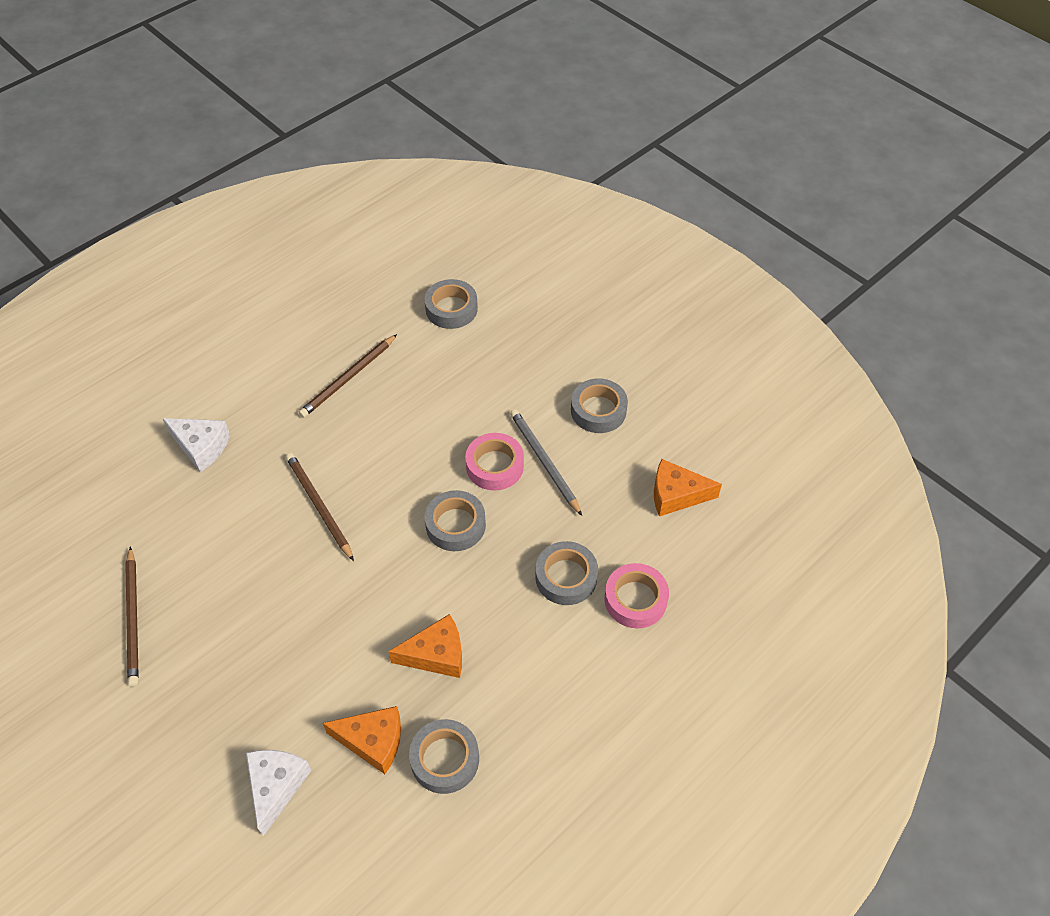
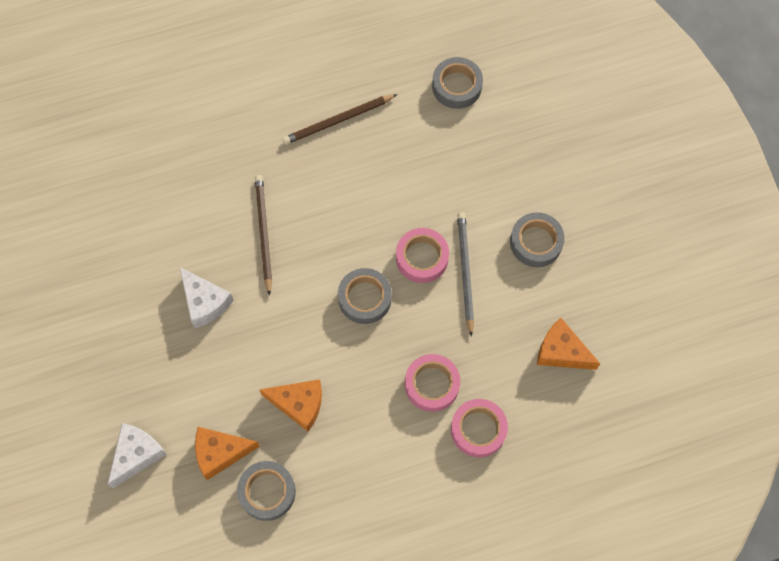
camera: 25 degrees right, 15 degrees up
brown pencil [125,546,139,686] -> none
white cheese [163,418,230,472] -> white cheese moved to [180,267,234,328]
orange cheese [323,706,401,774] -> orange cheese turned 135 degrees clockwise [195,427,260,480]
grey tape [535,541,598,605] -> pink tape [405,354,460,412]

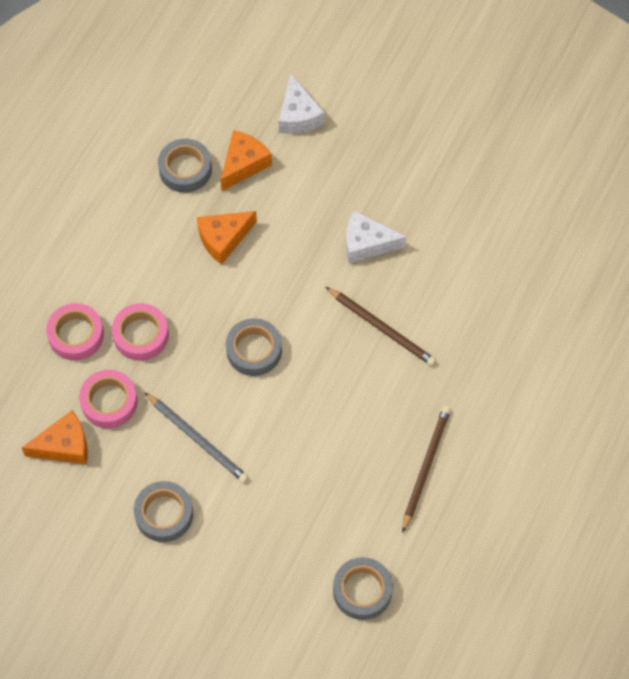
camera: 135 degrees right, 5 degrees down
pink tape [396,228,449,283] -> pink tape moved to [79,370,138,428]

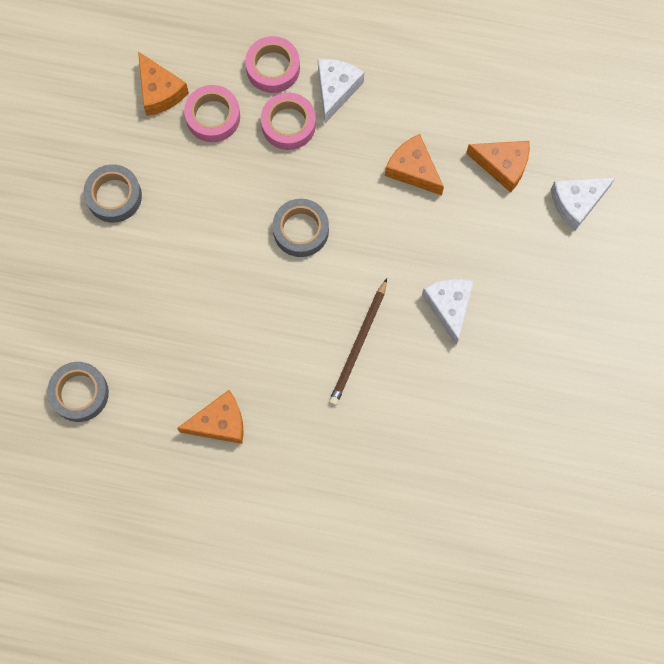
camera: 75 degrees right, 10 degrees up
grey pencil [144,392,249,483] -> none
grey tape [158,139,212,193] -> none
brown pencil [402,406,451,533] -> orange cheese [177,390,244,444]
none -> white cheese [318,59,364,123]

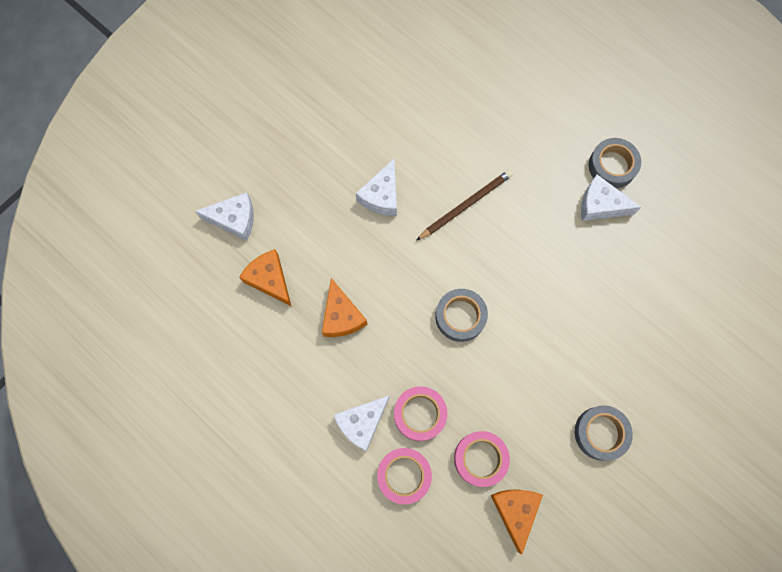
camera: 150 degrees left, 0 degrees up
grey tape [47,362,109,422] -> grey tape moved to [589,138,641,188]
orange cheese [177,390,244,444] -> white cheese [581,174,641,221]

